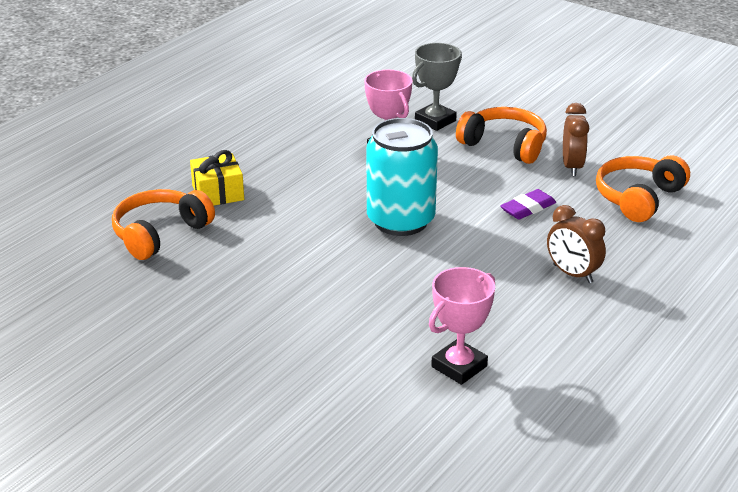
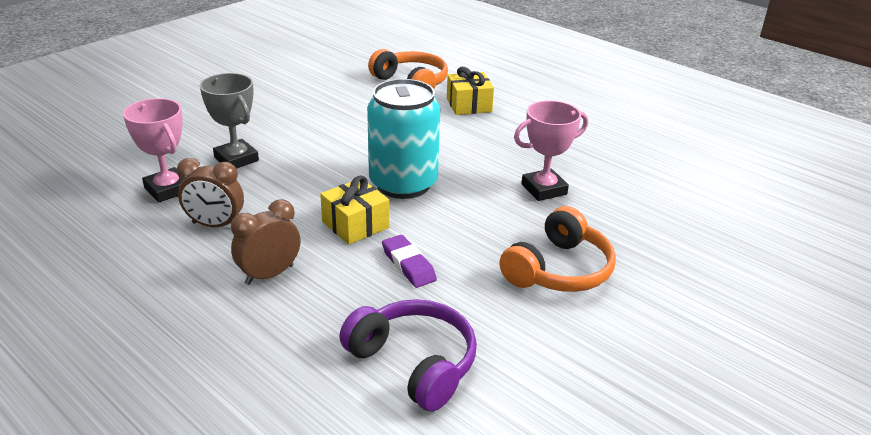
camera: 95 degrees right, 0 degrees up
grey trophy [412,43,462,131] -> grey trophy moved to [200,73,259,169]
brown clock [563,103,589,176] -> brown clock moved to [177,158,244,227]
orange headphones [596,156,690,222] -> purple headphones [339,299,477,412]
none -> yellow gift [320,176,389,245]

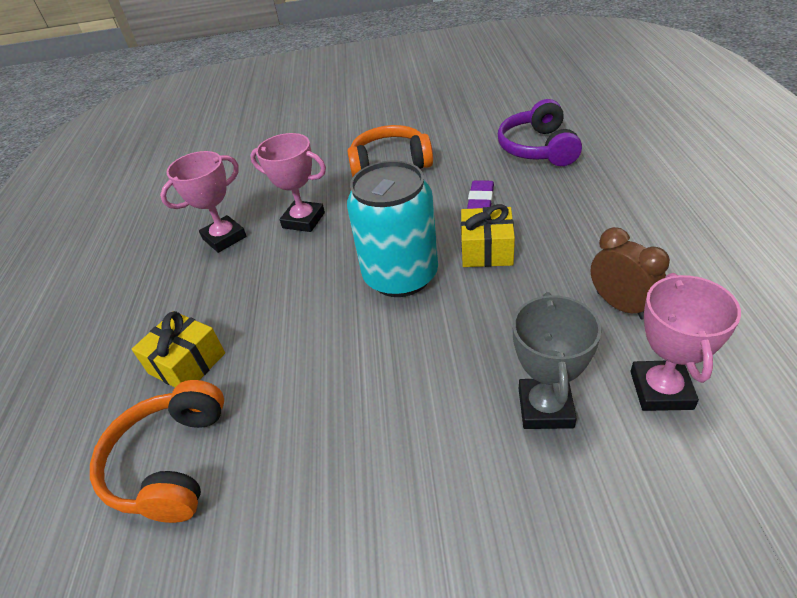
camera: 130 degrees left, 10 degrees up
brown clock [231,199,300,285] -> none
none -> pink trophy [160,151,247,253]

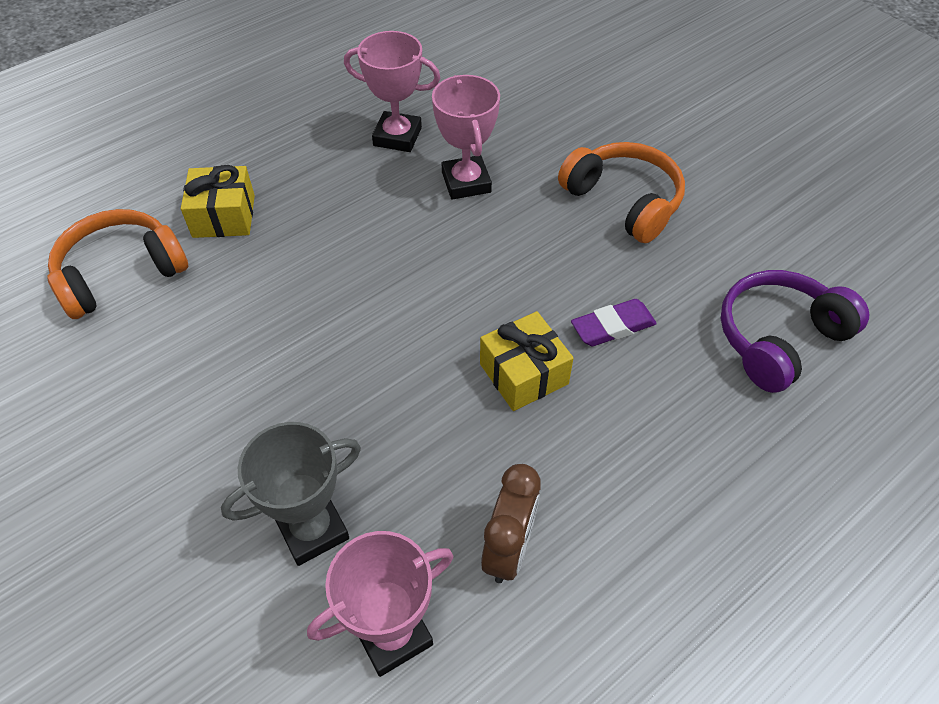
camera: 50 degrees right, 10 degrees up
turquoise can [347,161,438,297] -> none

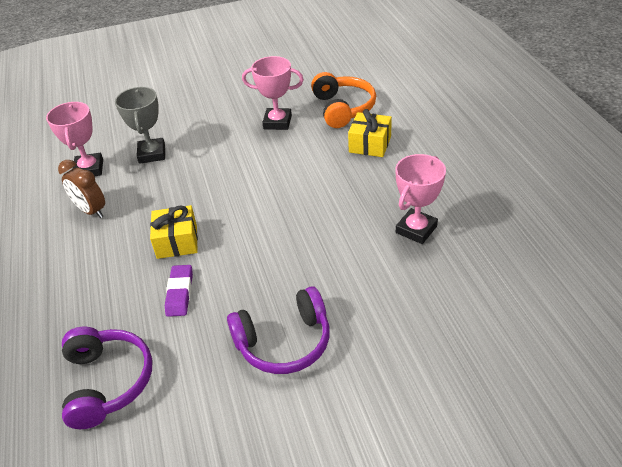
camera: 115 degrees right, 10 degrees down
pink trophy [432,75,500,200] -> pink trophy moved to [242,56,304,130]
orange headphones [558,142,685,243] -> purple headphones [227,286,330,374]

